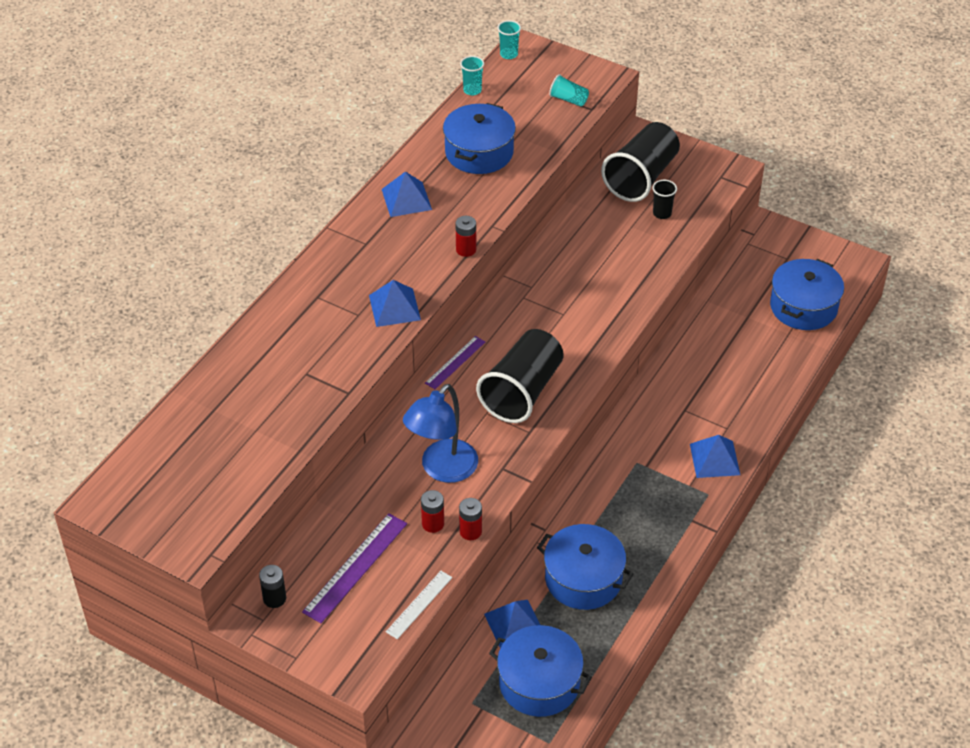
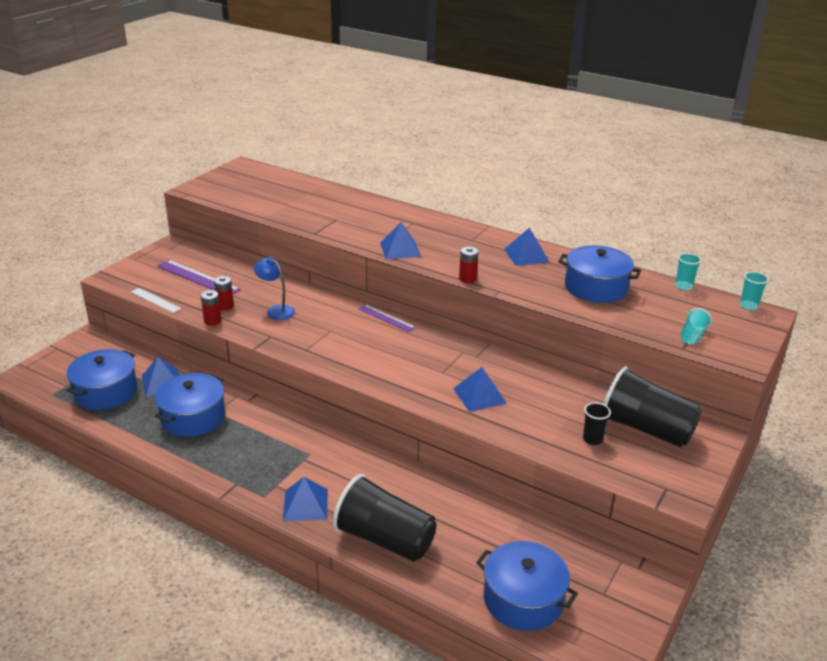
camera: 90 degrees right, 15 degrees down
black battery [259,565,286,608] -> none
blue lamp [403,384,478,483] -> blue lamp [254,257,295,320], size x0.64
black cup [476,329,564,423] -> black cup moved to [333,474,437,562]
none -> blue pyramid [453,367,507,412]

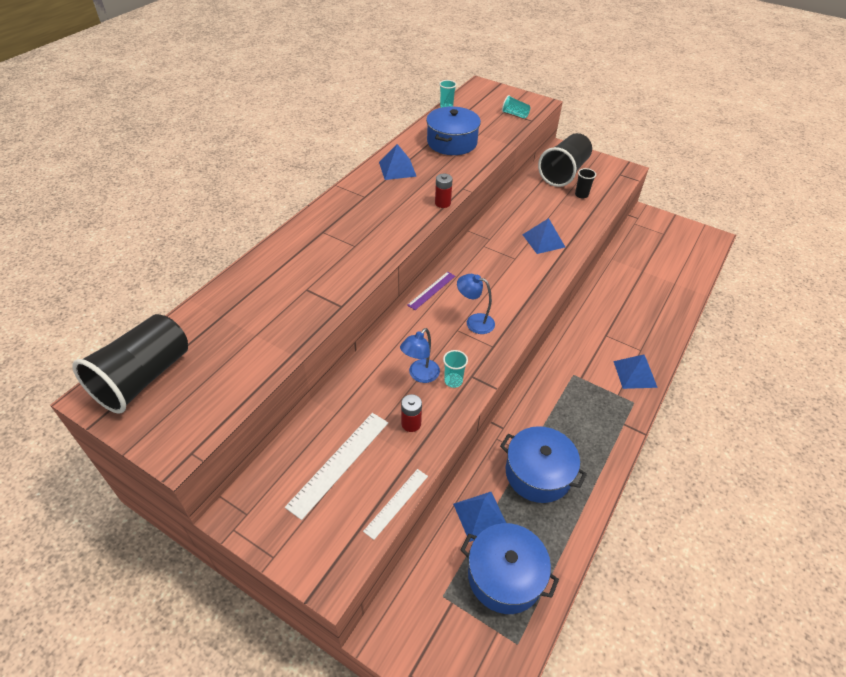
camera: 90 degrees left, 15 degrees up
purple ruler [157,260,241,294] -> white ruler [285,413,388,520]
red battery [201,290,221,326] -> none
black cup [333,474,437,562] -> black cup moved to [72,314,188,413]
blue pyramid [380,222,421,260] -> none
blue pot [476,541,578,631] -> none
turquoise cup [740,271,769,310] -> turquoise cup moved to [443,350,468,388]
none -> blue lamp [457,274,495,334]

